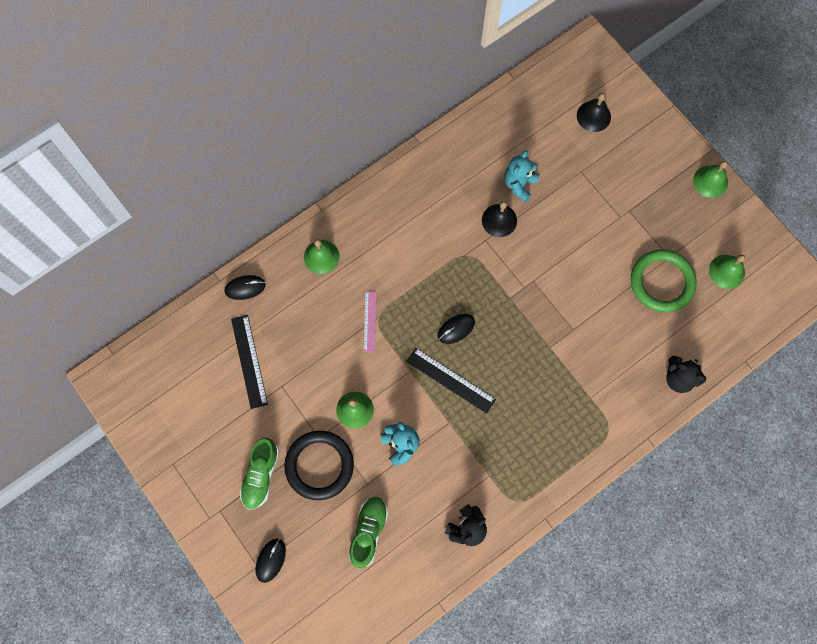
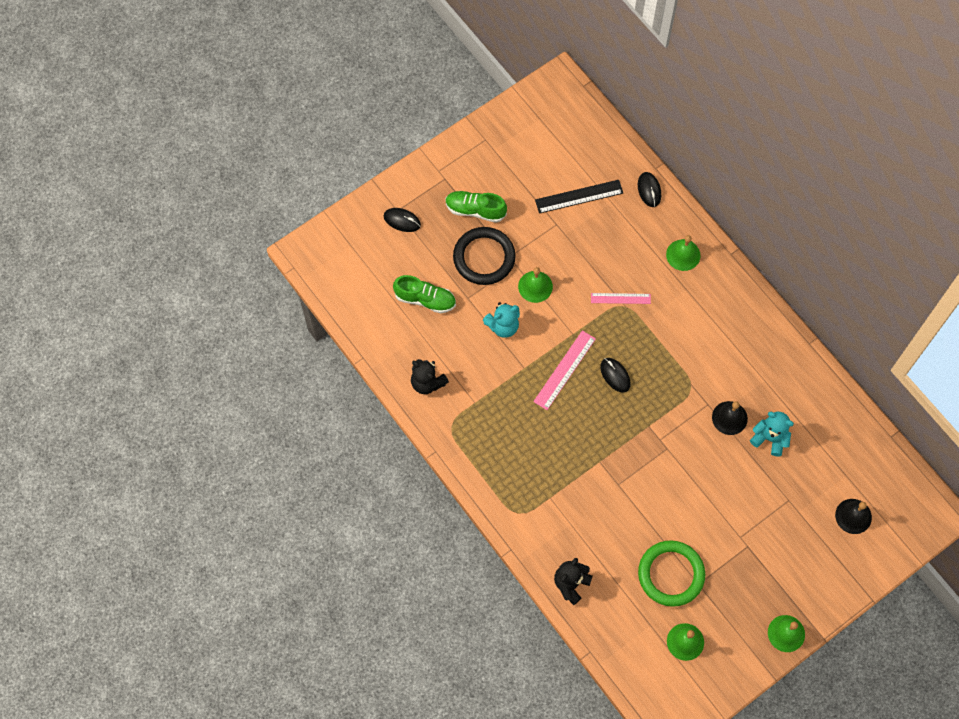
camera: 90 degrees right, 5 degrees down
black ruler [406,348,496,414] -> pink ruler [533,330,596,410]

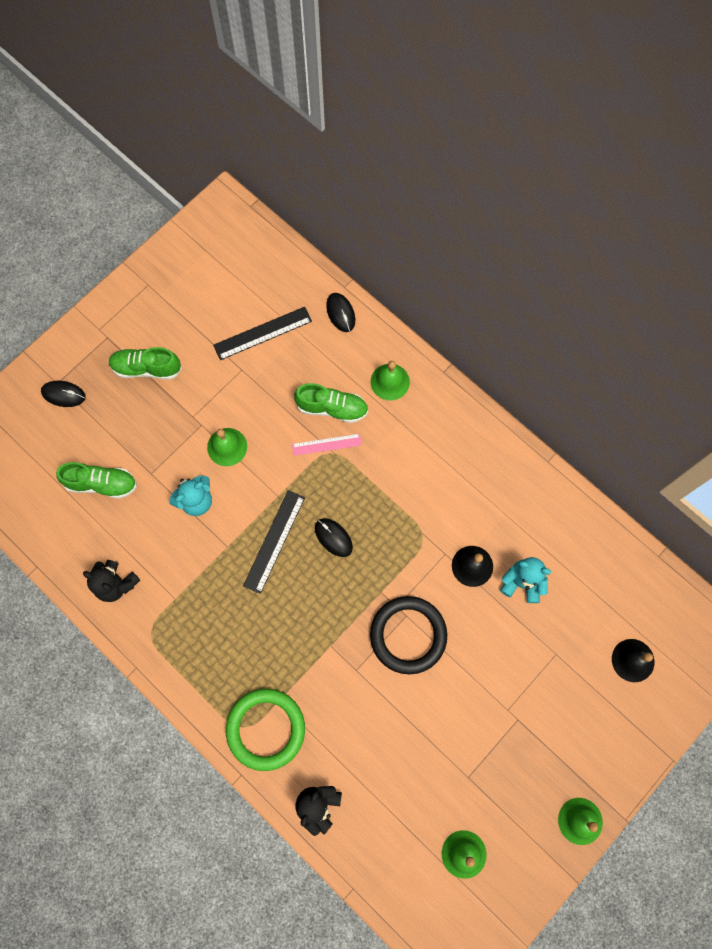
camera: 10 degrees left, 5 degrees up
black ring [453,227,516,285] -> black ring moved to [370,596,447,674]
pink ruler [533,330,596,410] -> black ruler [243,490,305,594]
green ring [638,540,705,607] -> green ring moved to [226,689,305,771]
none -> green shoe [294,383,368,423]

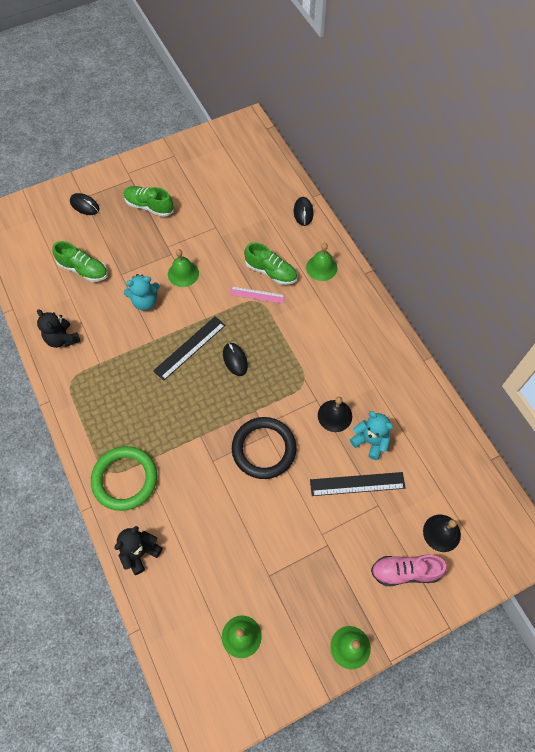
camera: 20 degrees right, 10 degrees down
black ruler [213,307,312,360] -> black ruler moved to [310,472,405,496]
none -> pink shoe [371,555,447,586]

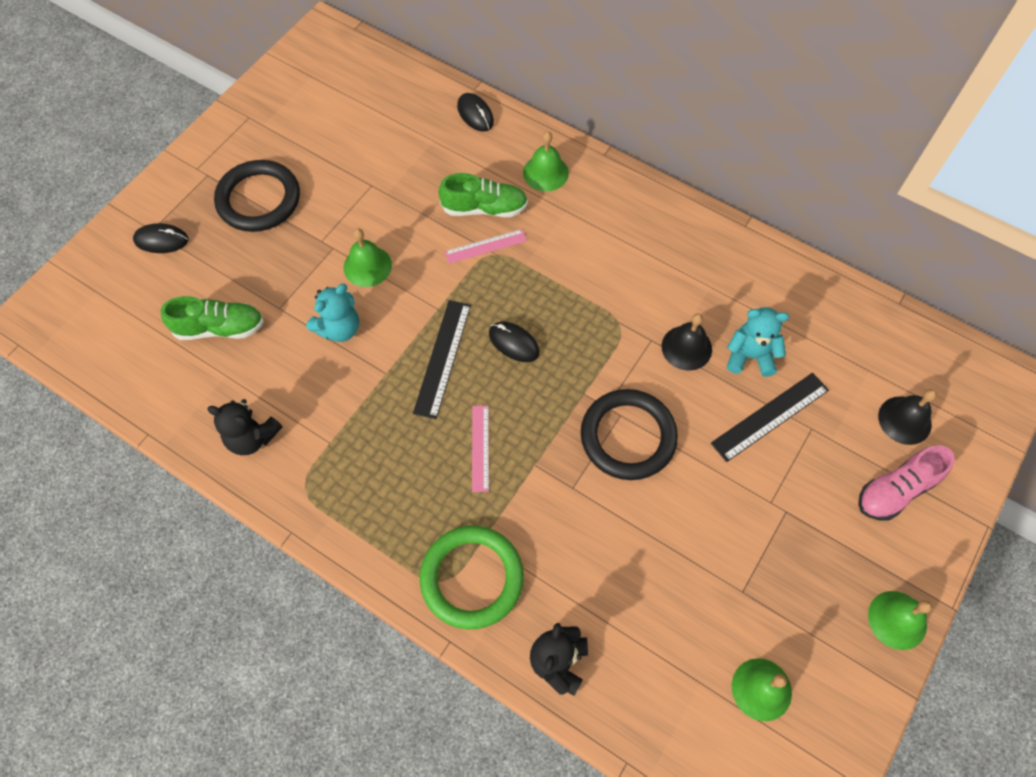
camera: 30 degrees left, 0 degrees up
green shoe [124,186,174,217] -> black ring [214,160,300,232]
none -> pink ruler [472,406,489,492]

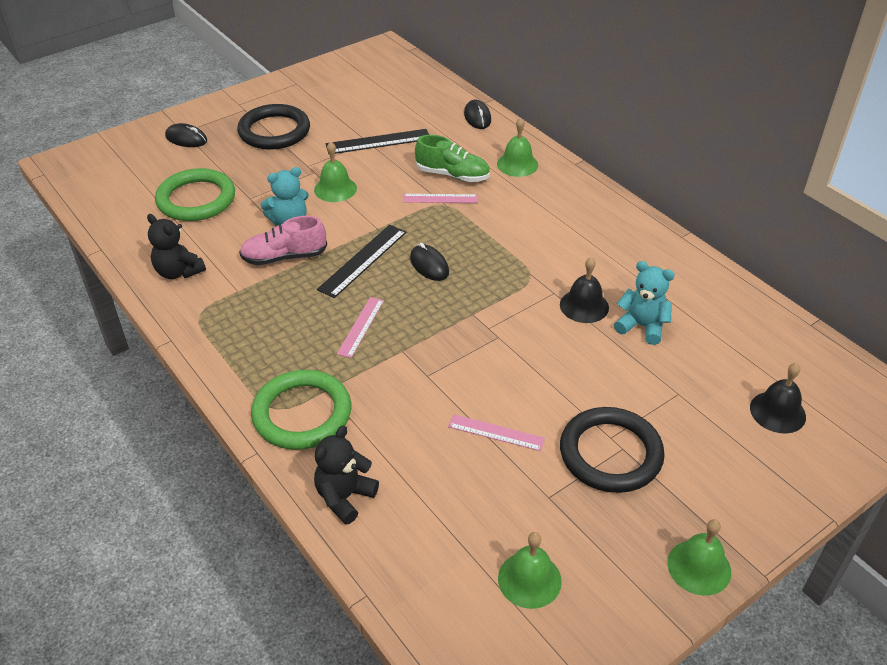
camera: 20 degrees right, 20 degrees down
green shoe [161,296,264,340] -> green ring [155,168,235,221]
black ring [581,389,678,480] -> black ring moved to [560,407,665,493]
black ruler [711,373,829,462] -> black ruler moved to [325,129,429,154]
pink shoe [858,445,955,520] -> pink shoe moved to [239,216,327,265]
none -> pink ruler [448,414,545,451]

